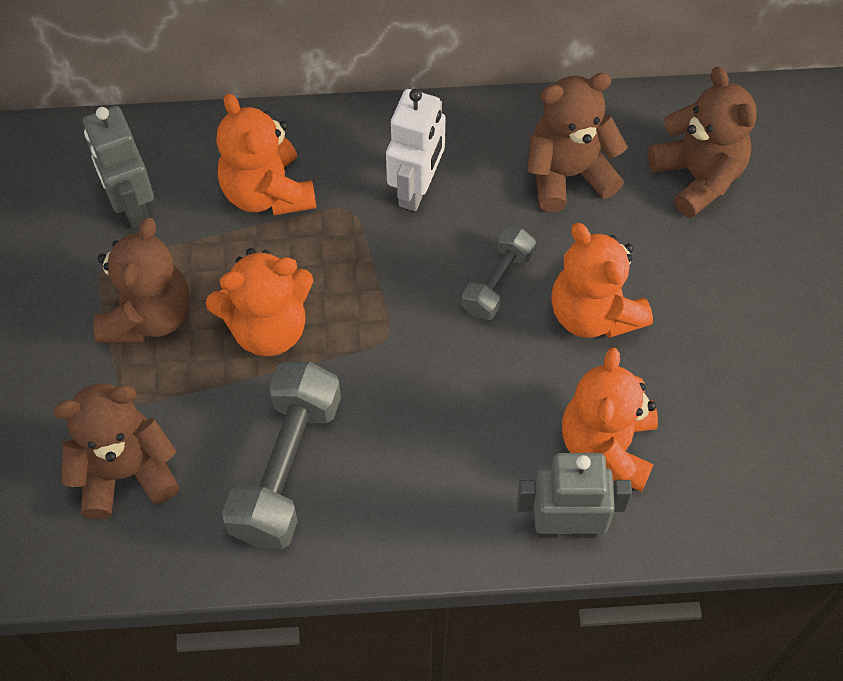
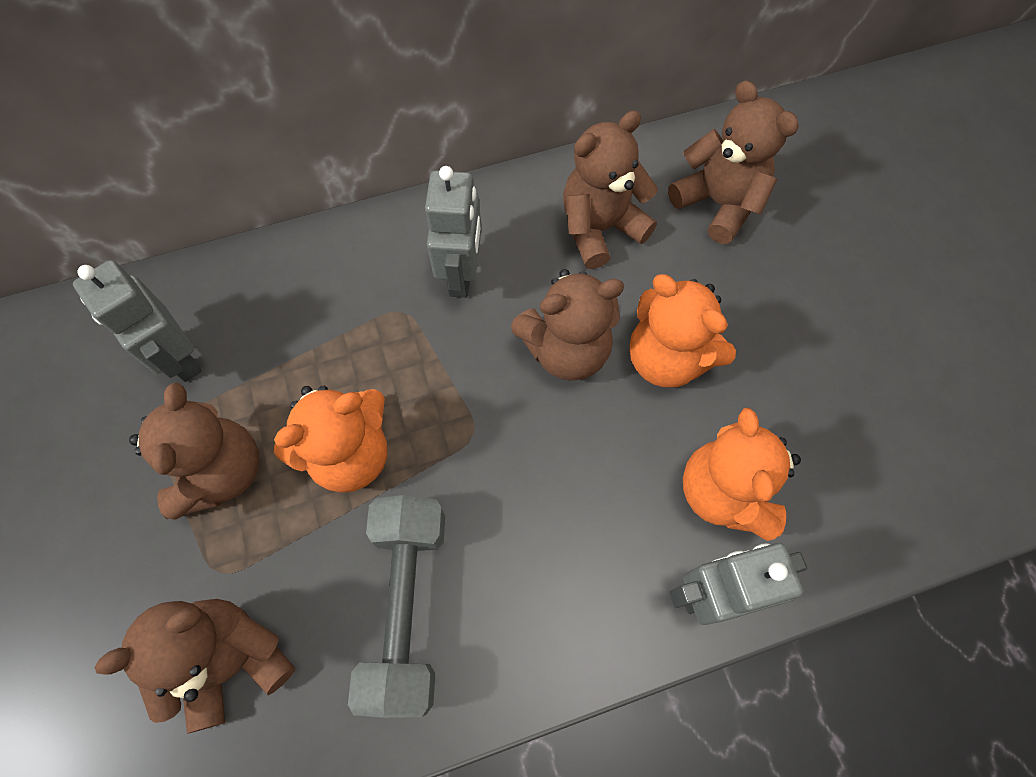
camera: 15 degrees left, 5 degrees up
orange teddy bear [216,93,316,216] -> none
white robot [386,89,446,211] -> grey robot [425,166,481,298]
grey dumbbell [462,227,536,320] -> brown teddy bear [511,269,624,381]

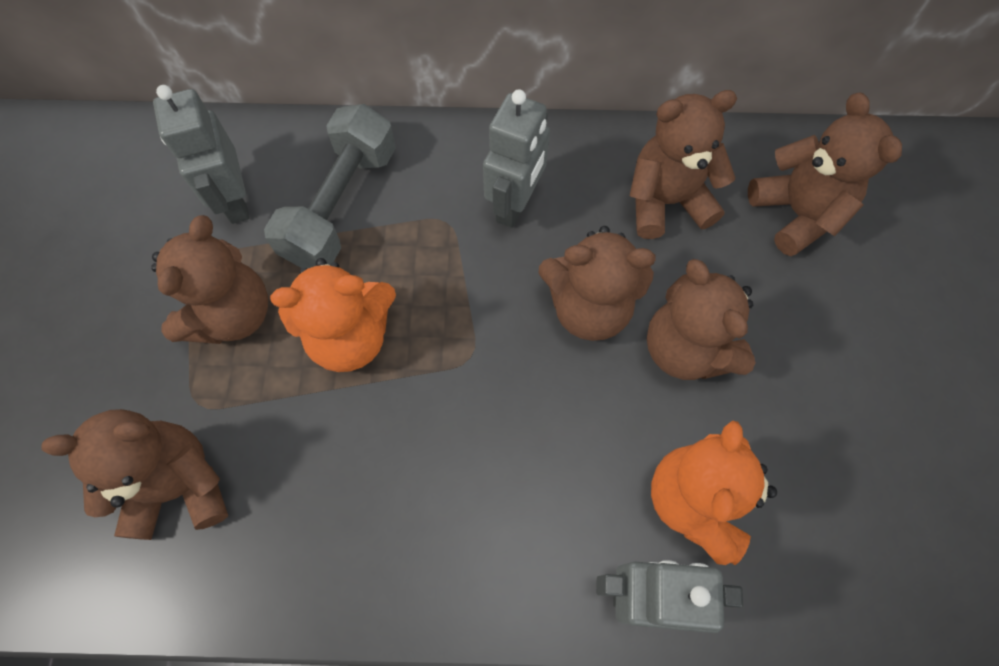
camera: 20 degrees right, 0 degrees up
grey dumbbell [348,495,445,718] -> grey dumbbell moved to [264,104,396,268]
orange teddy bear [629,274,736,387] -> brown teddy bear [647,259,755,380]

